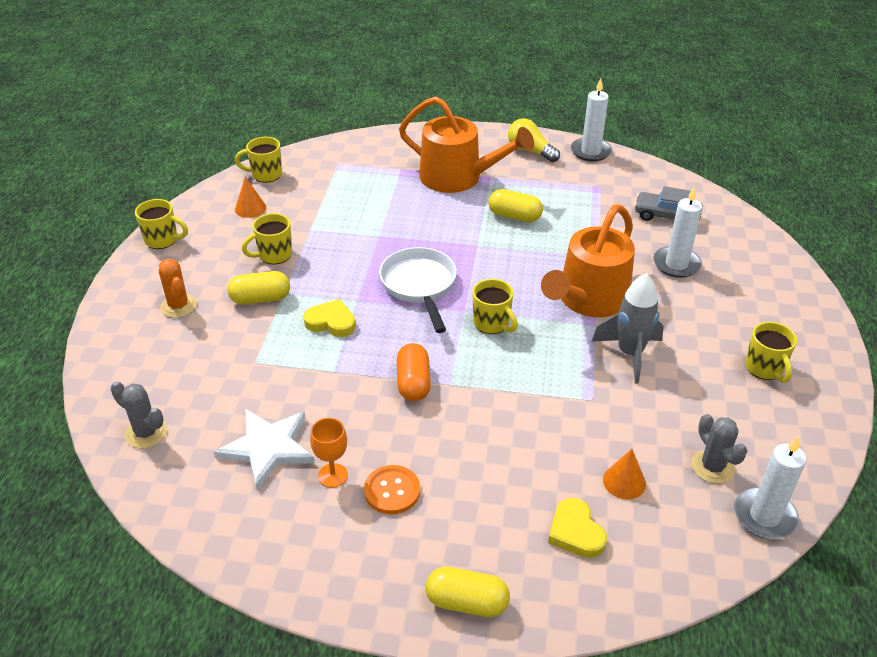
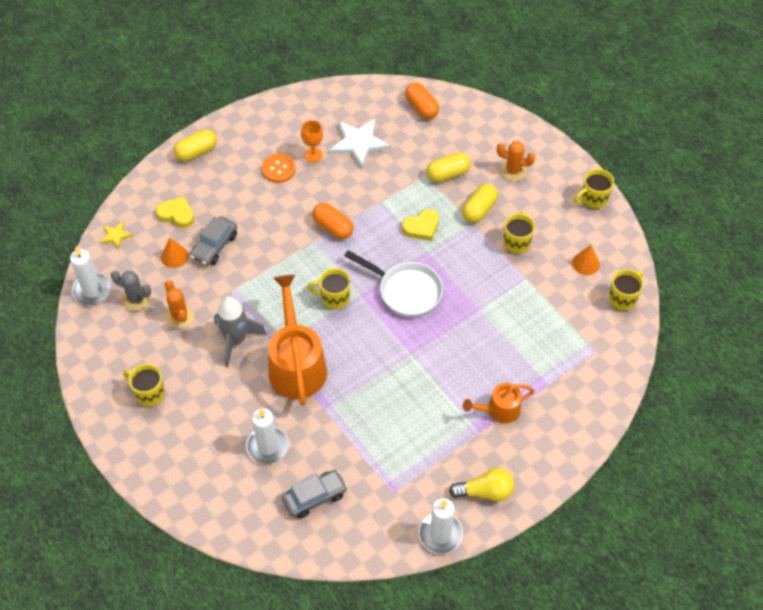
camera: 135 degrees right, 15 degrees up
grey cactus [110,381,167,449] -> orange capsule [405,82,439,119]
orange watering can [399,96,534,193] -> orange watering can [463,383,535,423], size x0.54
yellow capsule [488,189,543,222] -> yellow capsule moved to [427,153,471,182]
none -> yellow star [100,221,133,249]
none -> orange cactus [165,280,194,328]
none -> grey car [190,216,237,266]

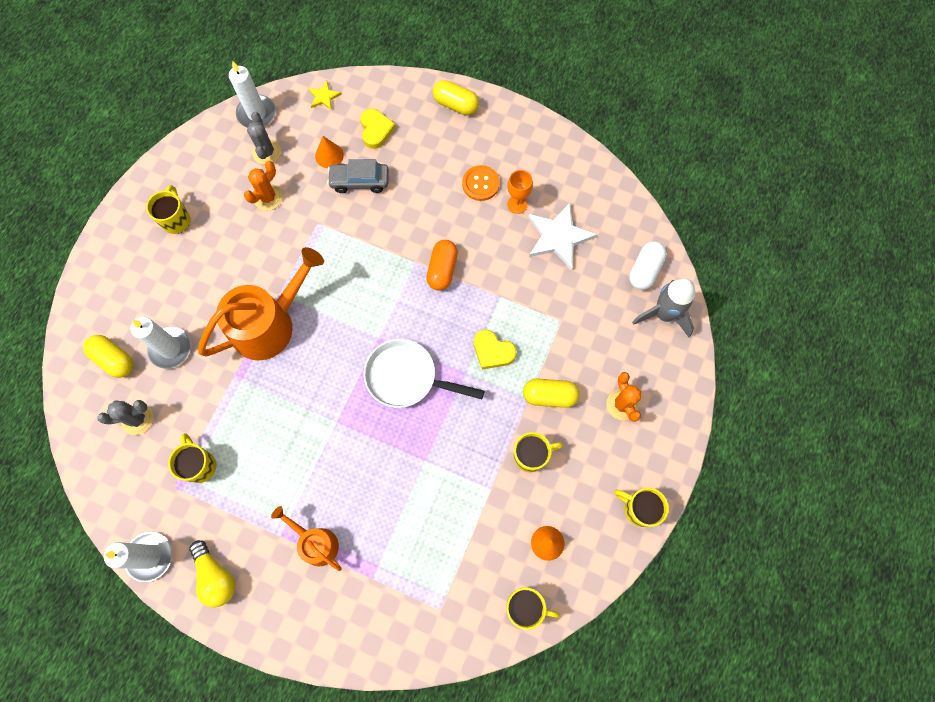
camera: 60 degrees right, 15 degrees up
grey rocket [214,297,267,367] -> grey rocket moved to [632,278,695,337]
grey car [282,470,348,518] -> grey cactus [97,400,154,435]
yellow mug [307,268,350,310] -> yellow mug moved to [168,433,216,483]
white pan [344,250,443,317] -> white pan turned 105 degrees clockwise [364,339,484,408]
orange capsule [405,82,439,119] -> white capsule [629,241,666,290]
yellow capsule [427,153,471,182] -> yellow capsule moved to [83,335,134,378]

